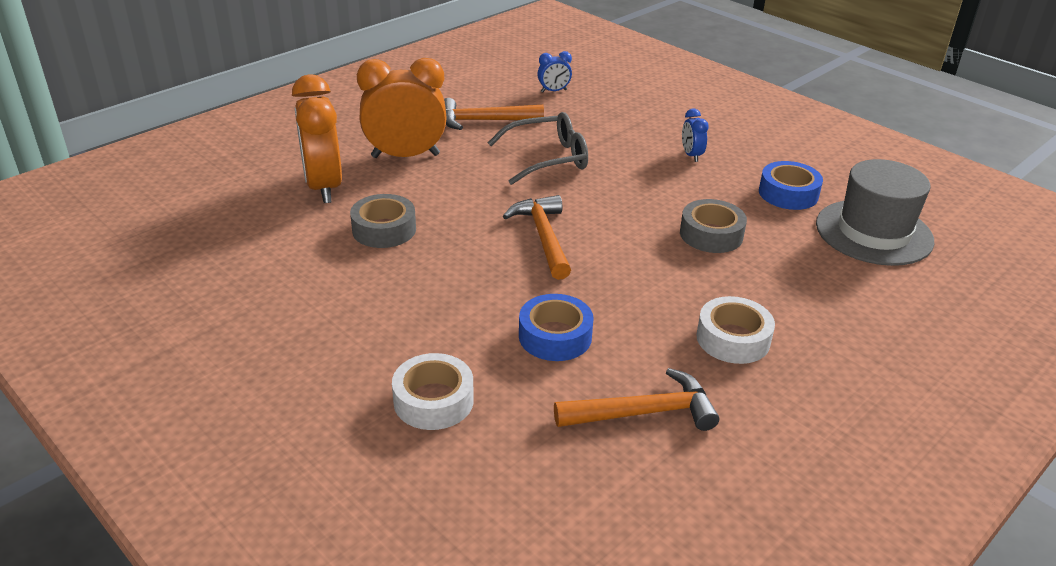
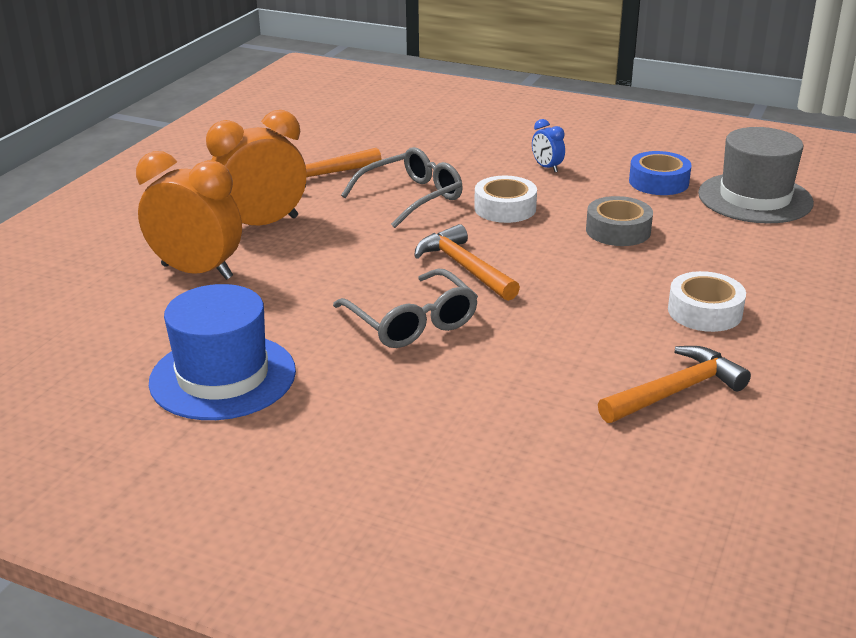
camera: 20 degrees left, 5 degrees down
orange clock [292,74,342,203] -> orange clock turned 150 degrees clockwise [136,151,242,280]
grey tape [350,194,416,248] -> none
white tape [392,353,474,430] -> white tape moved to [474,176,537,223]
blue tape [519,294,594,361] -> none
blue clock [538,51,572,92] -> none
none -> blue hat [149,284,296,420]
none -> grey glasses [333,268,478,348]

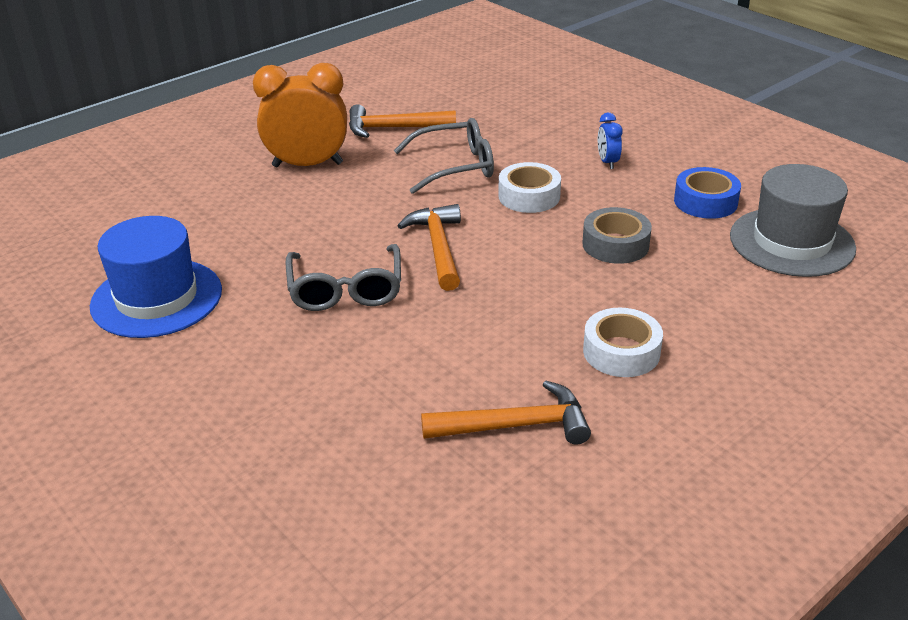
camera: 25 degrees right, 5 degrees up
orange clock [136,151,242,280] -> none

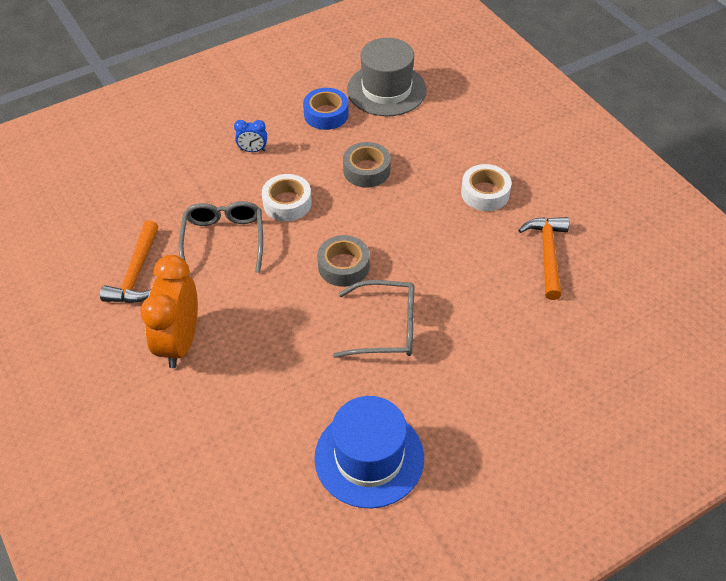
camera: 80 degrees left, 15 degrees up
orange hammer [398,204,461,291] -> grey tape [317,235,370,287]

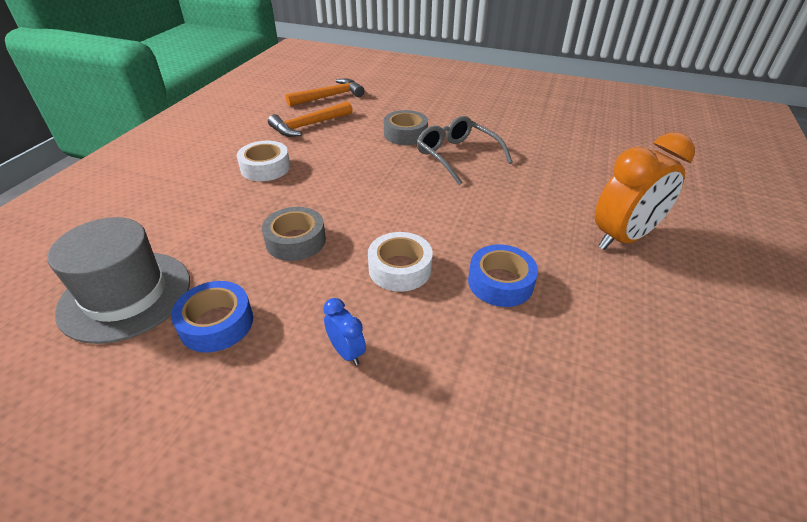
camera: 130 degrees left, 10 degrees down
orange hammer [100,220,158,303] -> orange hammer moved to [285,79,365,107]
grey glasses [179,201,263,276] -> blue tape [468,244,538,307]
blue hat [314,396,424,508] -> none
grey tape [317,235,370,287] -> grey tape moved to [384,110,428,145]

